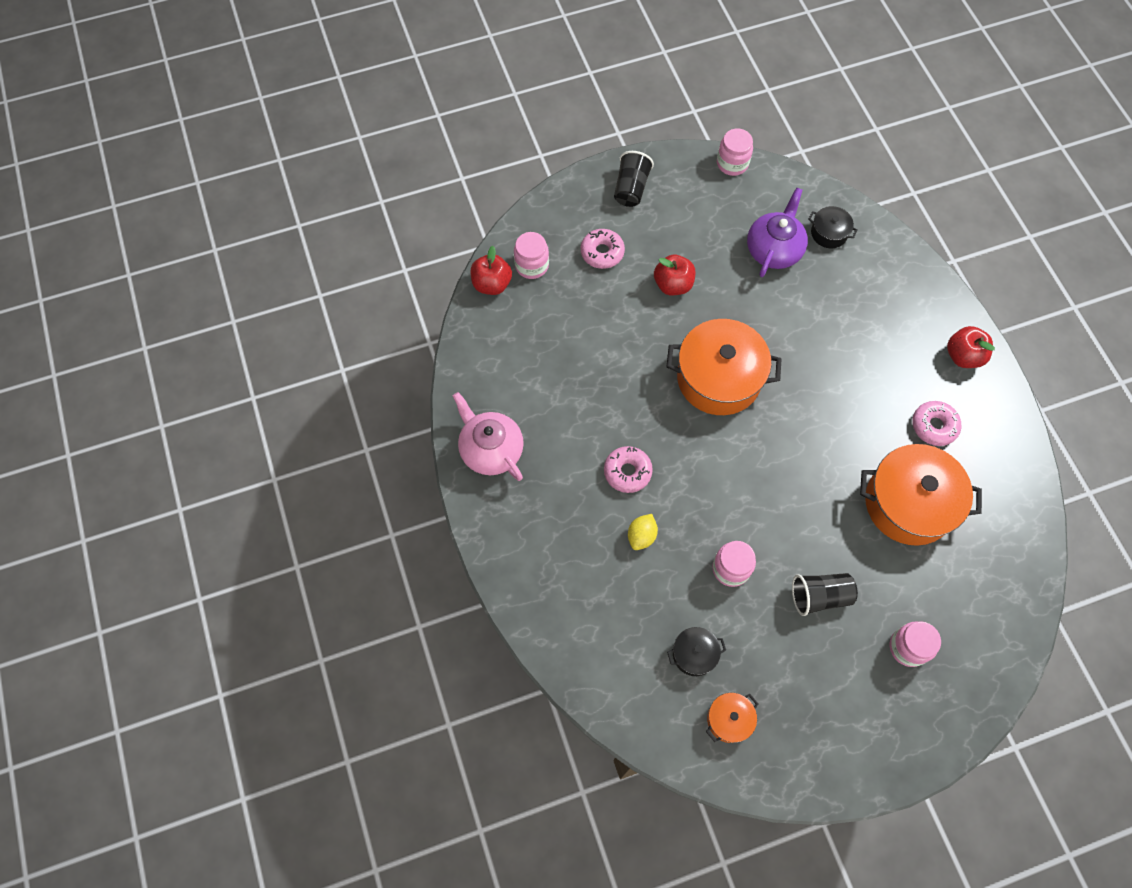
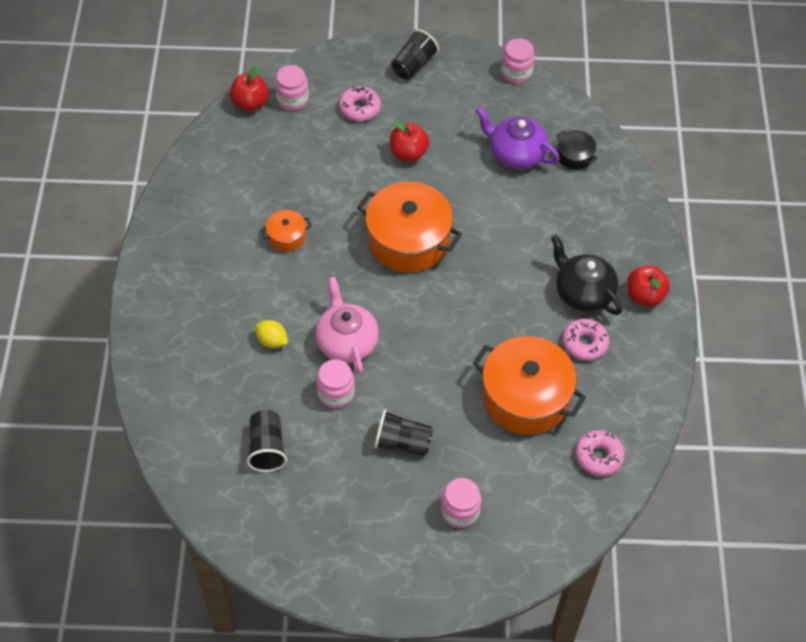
camera: 20 degrees right, 10 degrees down
pink teapot [453,392,524,481] -> pink teapot moved to [315,277,379,374]
pink donut [604,446,653,493] -> pink donut moved to [575,430,625,476]
yellow lemon [628,514,658,550] -> yellow lemon turned 75 degrees clockwise [255,320,288,348]
black pot [667,627,726,676] -> black cup [247,410,287,472]
orange pot [706,693,758,743] -> orange pot moved to [261,210,311,252]
purple teapot [747,188,808,277] -> purple teapot turned 105 degrees counterclockwise [476,107,560,169]
none -> black teapot [551,235,622,315]

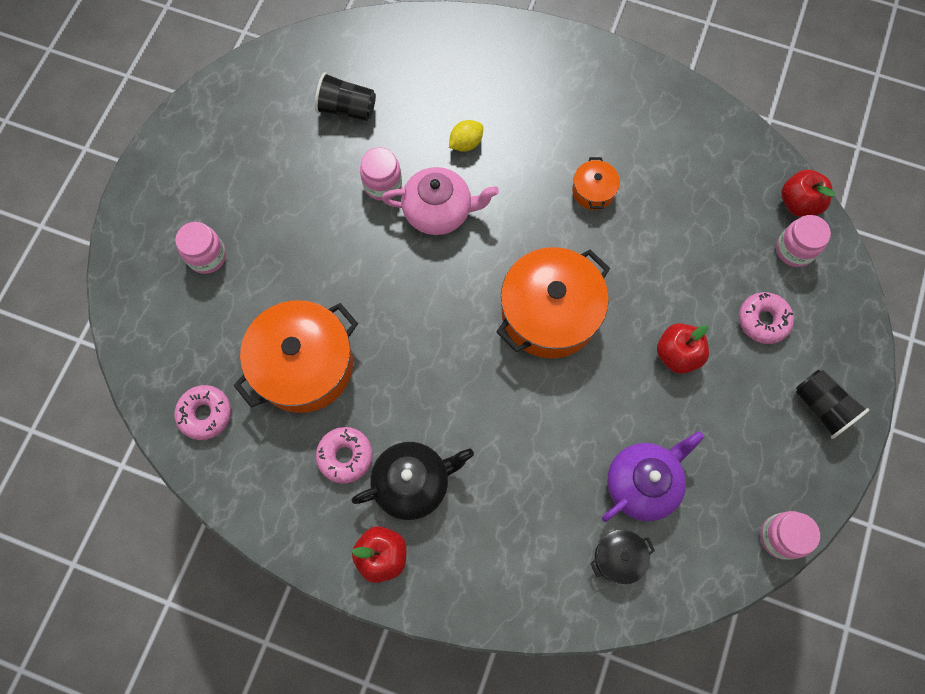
camera: 110 degrees right, 15 degrees up
black cup [374,410,433,456] -> none

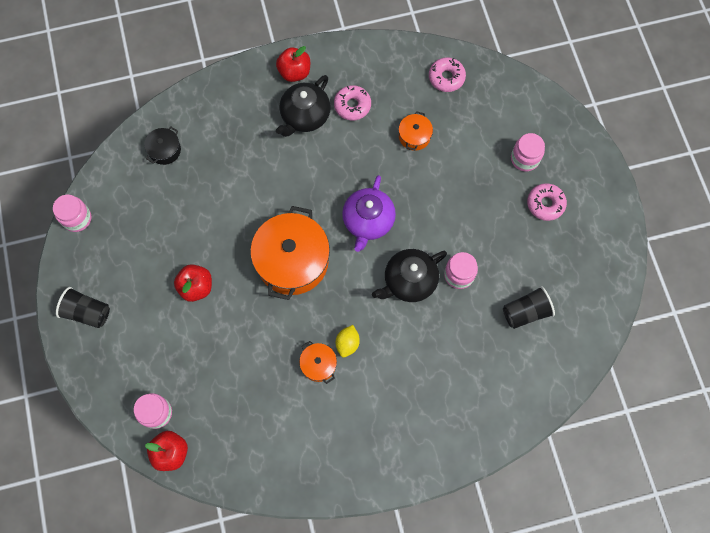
camera: 145 degrees right, 0 degrees up
orange pot [234,300,358,413] -> orange pot [399,111,433,151], size x0.47
pink teapot [382,167,499,235] -> black teapot [372,249,447,302]
yellow lemon [449,120,483,152] -> yellow lemon moved to [336,325,360,357]
purple teapot [602,431,704,522] -> purple teapot moved to [342,175,396,252]
pink donut [739,292,794,344] -> pink donut moved to [527,183,567,221]

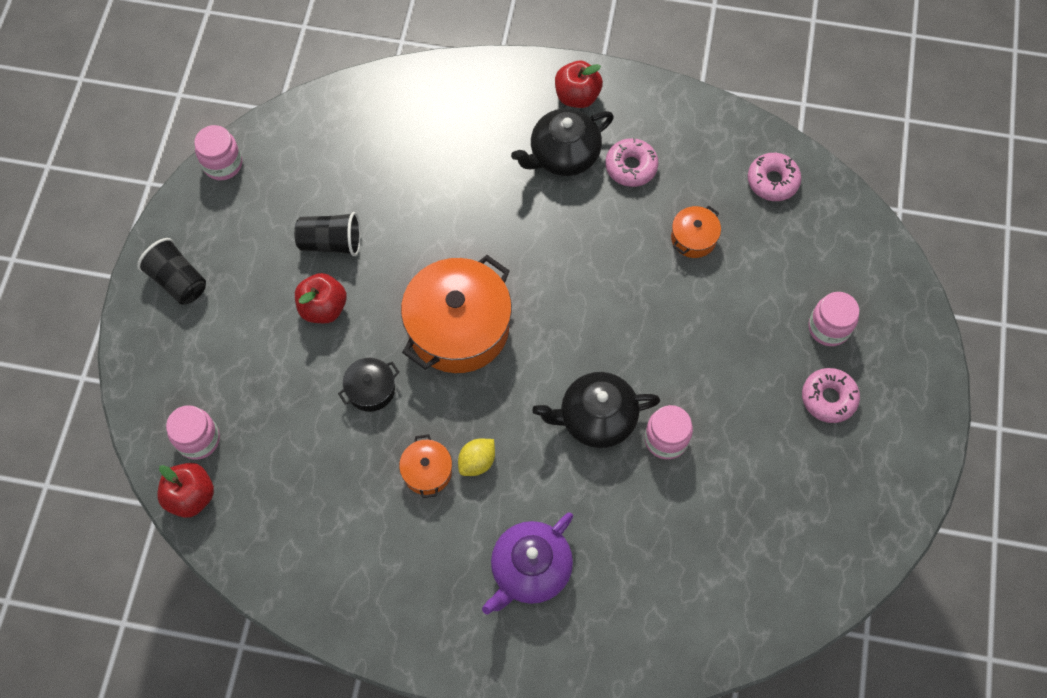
camera: 25 degrees right, 5 degrees down
black pot [144,127,181,165] -> black pot moved to [338,358,400,412]
purple teapot [342,175,396,252] -> purple teapot moved to [482,513,573,615]
black cup [503,286,555,329] -> black cup moved to [294,212,361,256]

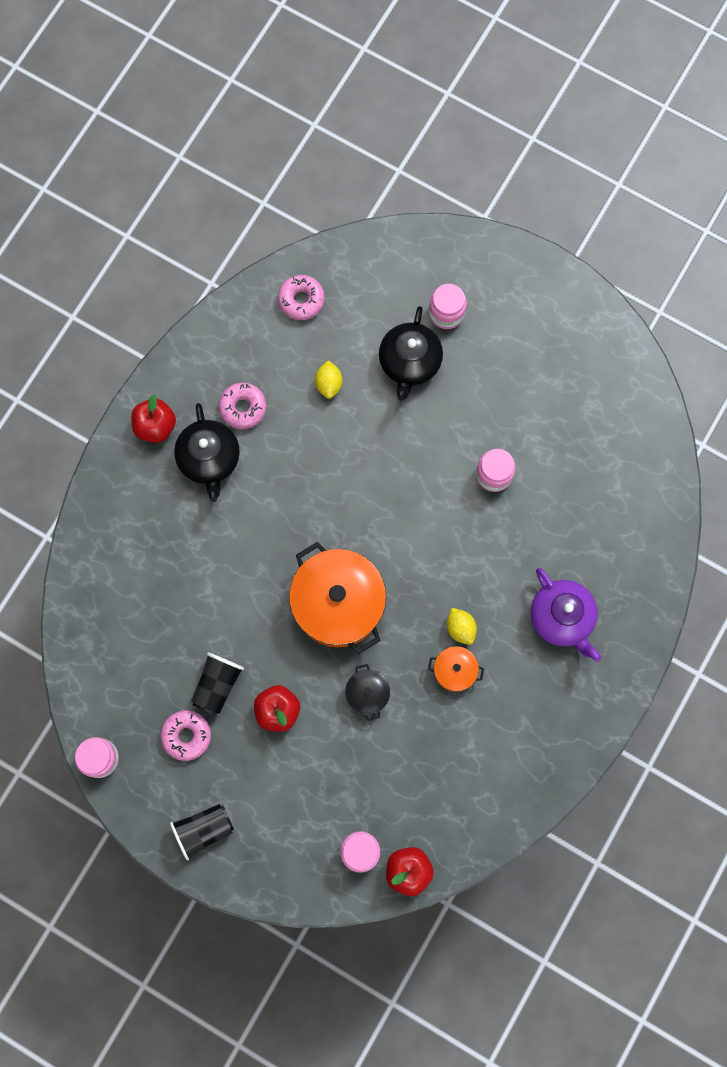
camera: 70 degrees left, 10 degrees up
black teapot [533,372,660,448] -> black teapot moved to [379,306,443,401]
orange pot [671,206,721,258] -> yellow lemon [315,360,343,399]
pink donut [802,368,860,423] -> pink donut moved to [161,710,211,761]

